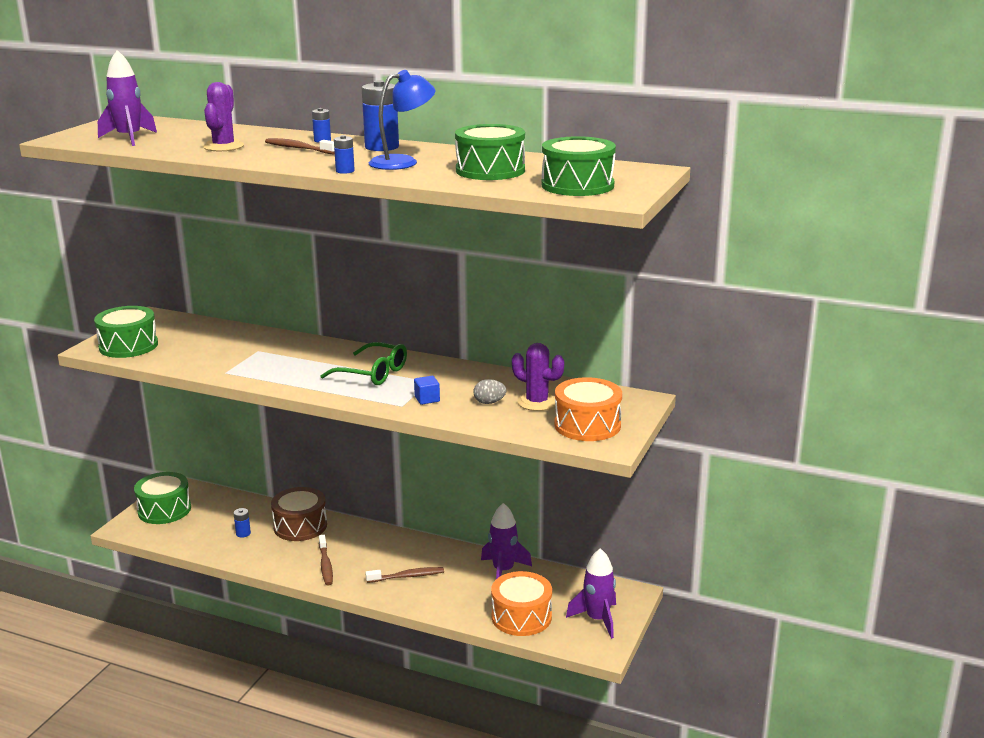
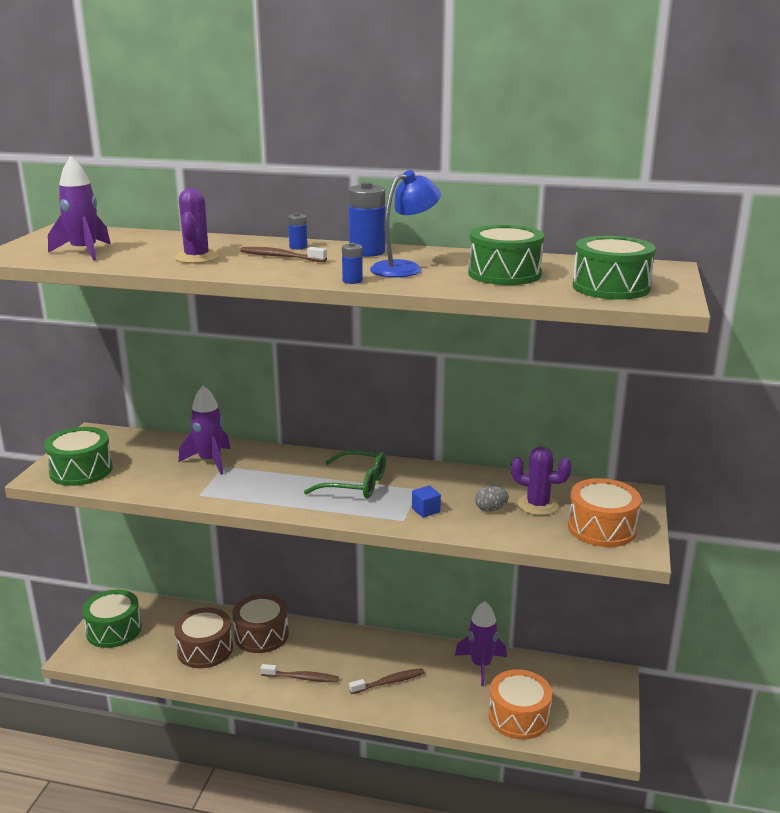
camera: 10 degrees left, 0 degrees up
blue battery [234,508,251,538] -> brown drum [174,607,233,668]
brown toothbrush [319,535,333,585] -> brown toothbrush turned 60 degrees counterclockwise [260,664,339,682]
purple rocket [566,548,616,639] -> purple rocket moved to [179,385,230,475]

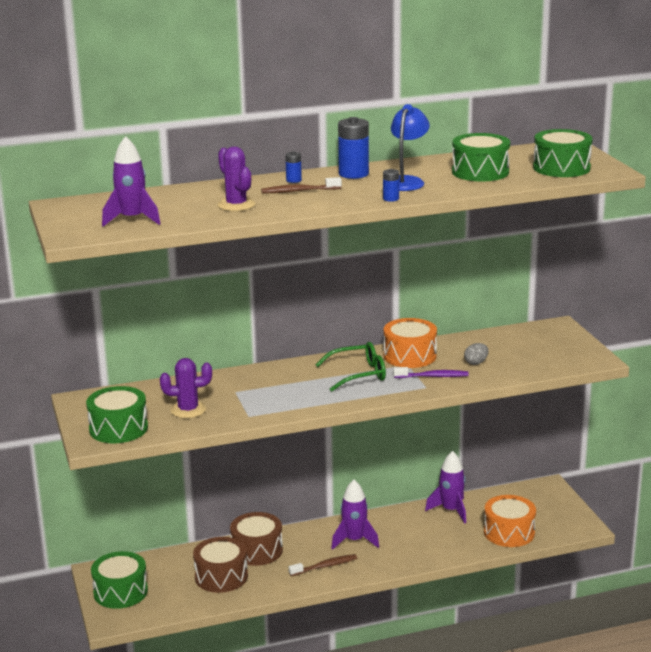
camera: 30 degrees left, 0 degrees up
purple rocket [179,385,230,475] -> purple rocket moved to [331,480,379,550]
brown toothbrush [349,668,425,694] -> none
blue cube [412,486,441,518] -> purple toothbrush [393,367,469,378]
purple cactus [511,446,572,515] -> purple cactus moved to [160,358,212,418]
orange drum [568,478,641,547] -> orange drum moved to [384,318,437,368]

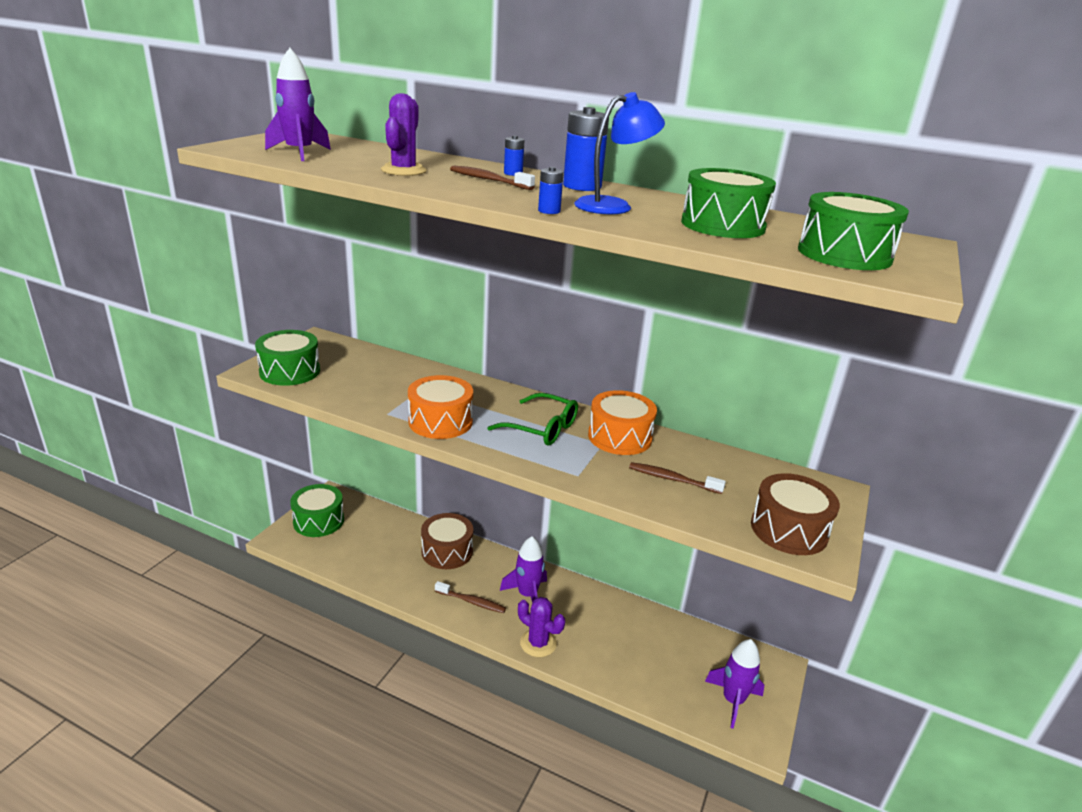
camera: 40 degrees right, 5 degrees up
purple cactus [160,358,212,418] -> purple cactus moved to [518,597,565,657]
brown drum [193,537,248,593] -> brown drum moved to [751,473,840,555]
purple toothbrush [393,367,469,378] -> none
purple rocket [425,451,466,524] -> purple rocket moved to [705,639,764,729]
grey egg [464,343,488,365] -> brown toothbrush [629,462,726,494]
orange drum [484,495,536,547] -> orange drum moved to [408,375,473,439]

